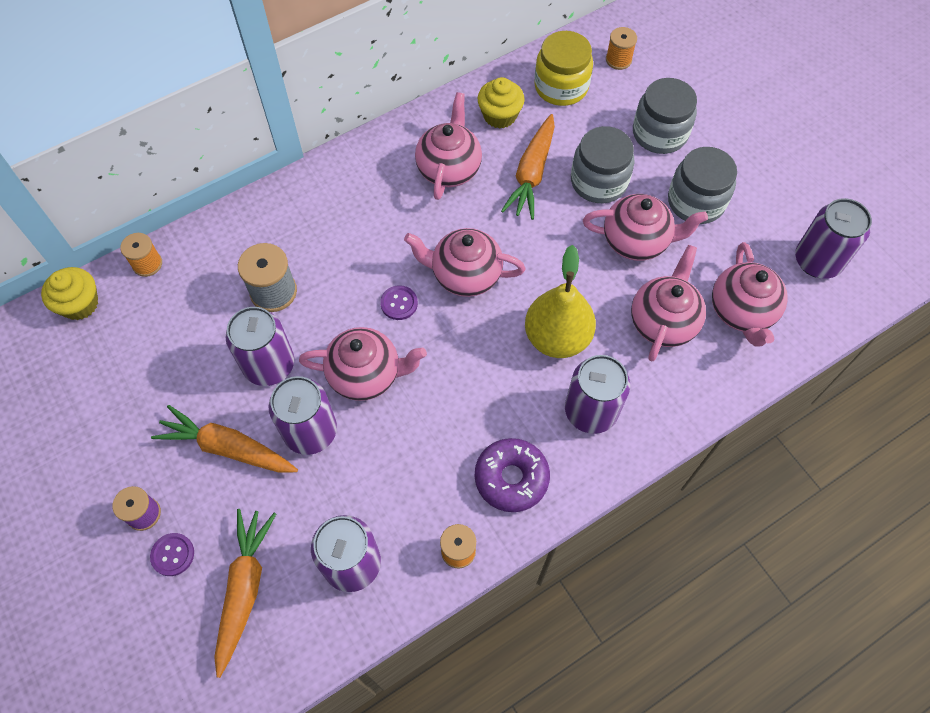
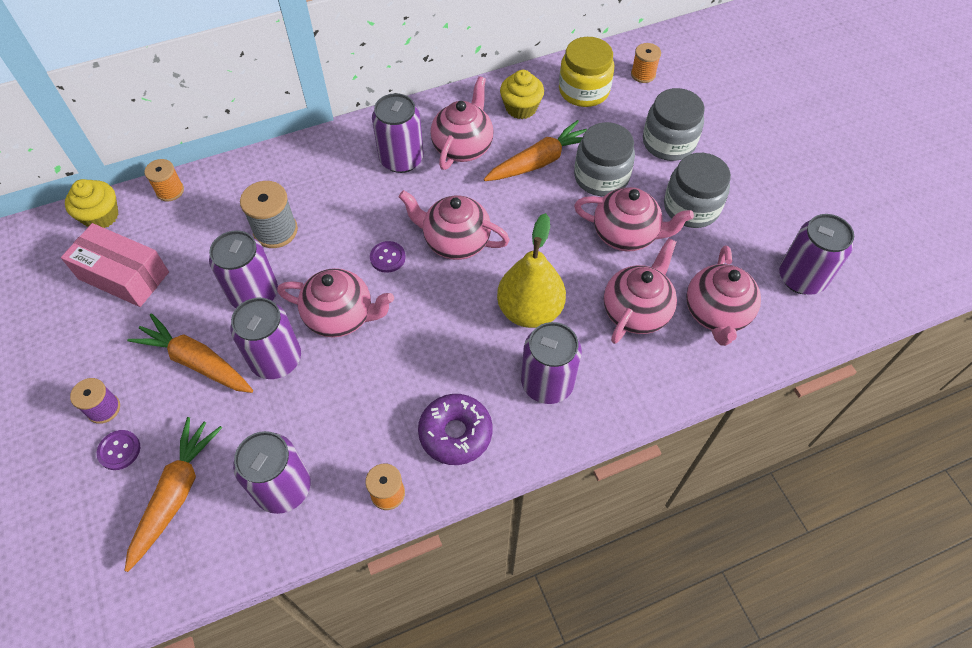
camera: 10 degrees right, 5 degrees down
orange carrot [501,114,555,220] -> orange carrot turned 150 degrees counterclockwise [484,120,587,181]
none -> pink box [61,223,169,307]
none -> purple can [372,93,424,173]

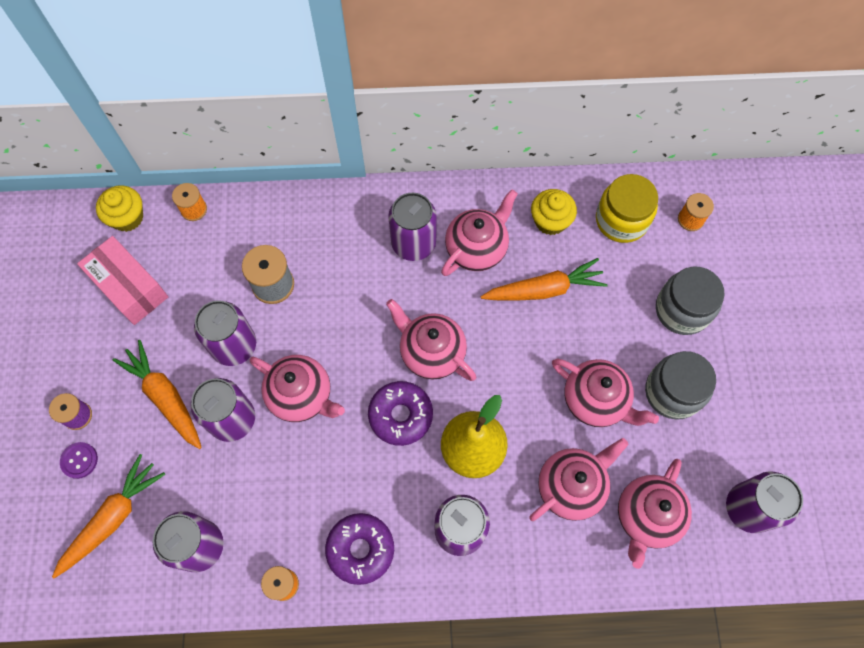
camera: 20 degrees right, 10 degrees up
purple button [370,241,406,273] -> none
grey jar [574,122,635,196] -> none
none -> purple donut [368,381,433,446]

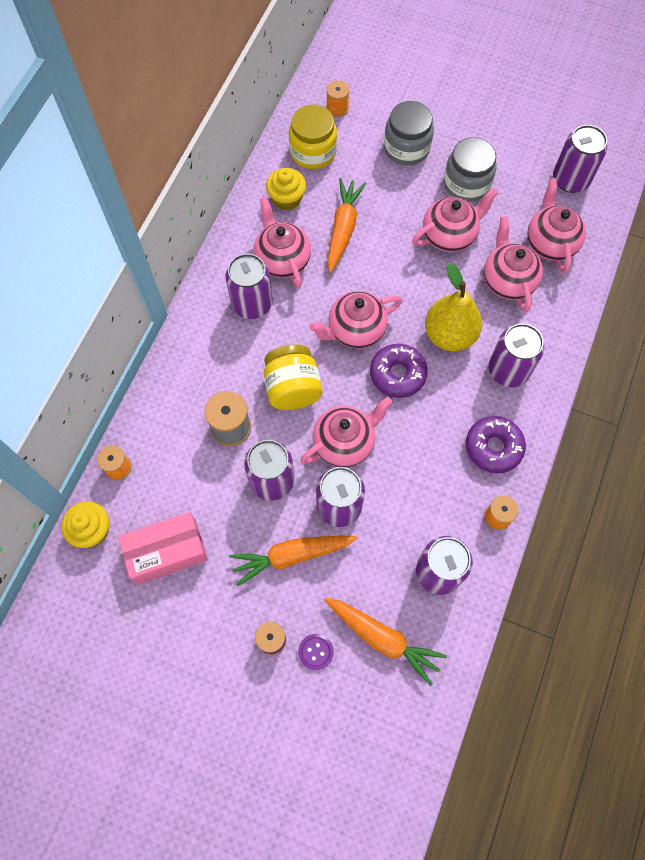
camera: 65 degrees left, 0 degrees up
orange carrot [52,454,165,578] -> orange carrot turned 150 degrees clockwise [325,598,447,686]
pink teapot [618,459,692,569] -> pink teapot turned 150 degrees counterclockwise [527,178,586,273]
none -> yellow jar [264,344,322,410]

